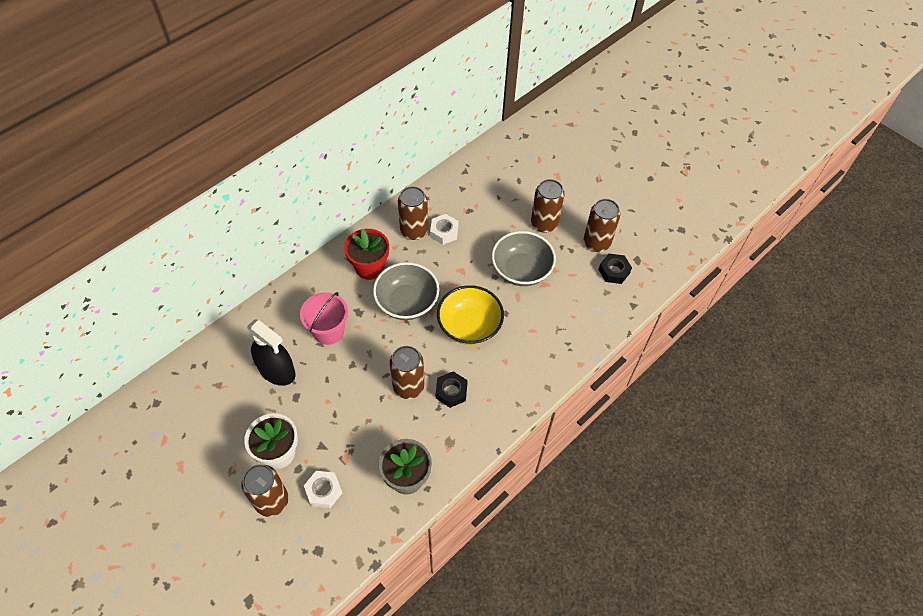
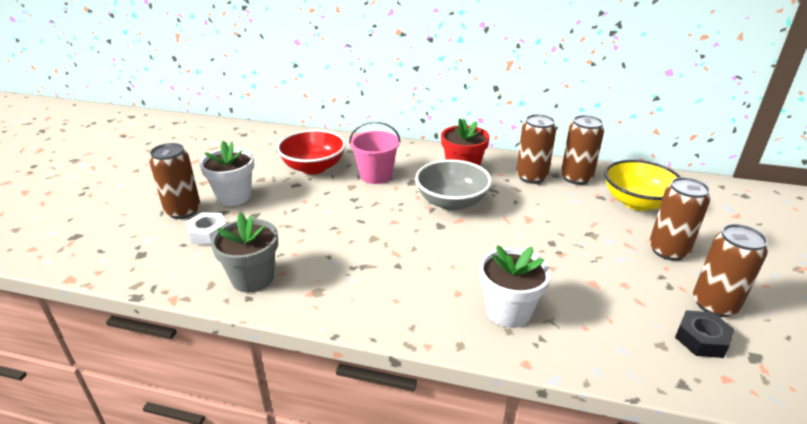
camera: 60 degrees right, 25 degrees down
black spray bottle [247,320,296,386] -> red bowl [277,130,346,174]
brown can [390,346,425,399] -> brown can moved to [561,115,604,185]
white nut [430,214,458,245] -> none
black nut [436,371,468,408] -> none
yellow bowl [437,285,504,345] -> yellow bowl moved to [604,160,681,211]
grey bowl [492,231,556,286] -> none
none -> white flower pot [479,245,551,328]

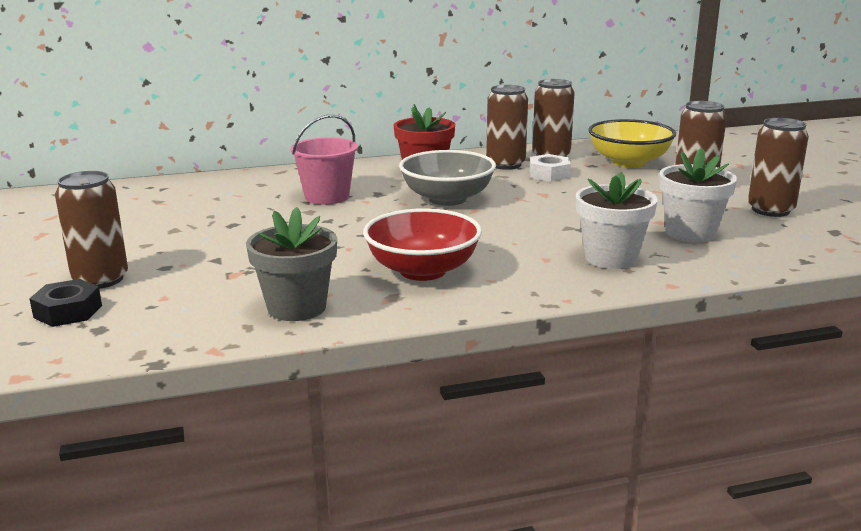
camera: 30 degrees left, 10 degrees down
white nut [186,212,226,245] -> white nut moved to [530,154,571,182]
white flower pot [199,141,254,206] -> white flower pot moved to [659,148,737,243]
red bowl [277,130,346,174] -> red bowl moved to [363,208,482,281]
black nut [675,310,735,358] -> black nut moved to [29,279,102,327]

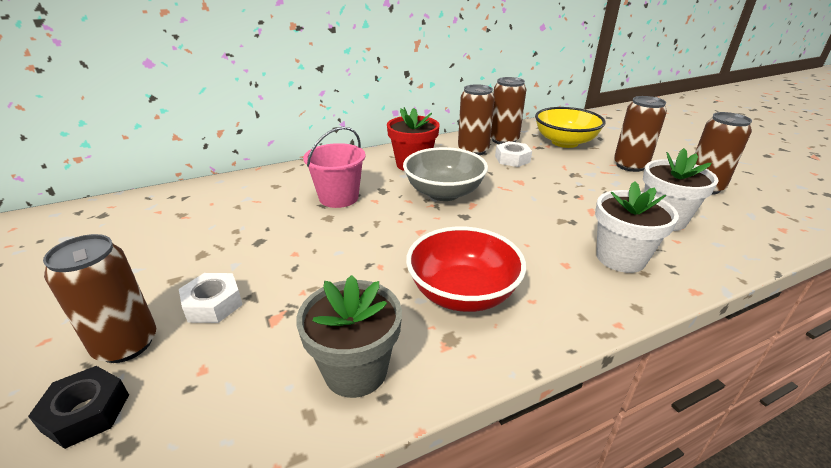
camera: 10 degrees left, 10 degrees up
none -> white nut [179,273,243,323]

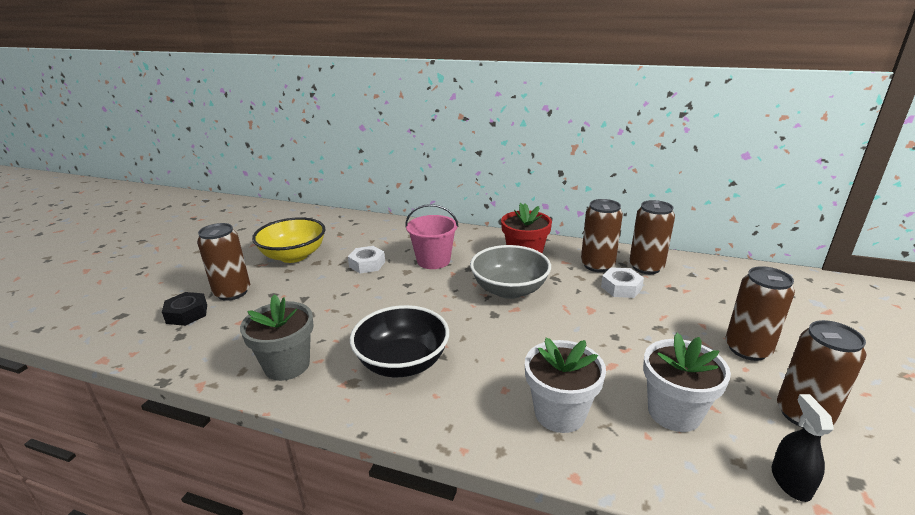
camera: 45 degrees right, 5 degrees down
white nut [179,273,243,323] -> white nut moved to [348,246,385,273]
red bowl [406,227,526,312] -> black bowl [350,305,449,377]
yellow bowl [535,107,606,148] -> yellow bowl moved to [252,217,326,263]
none -> black spray bottle [772,394,834,502]

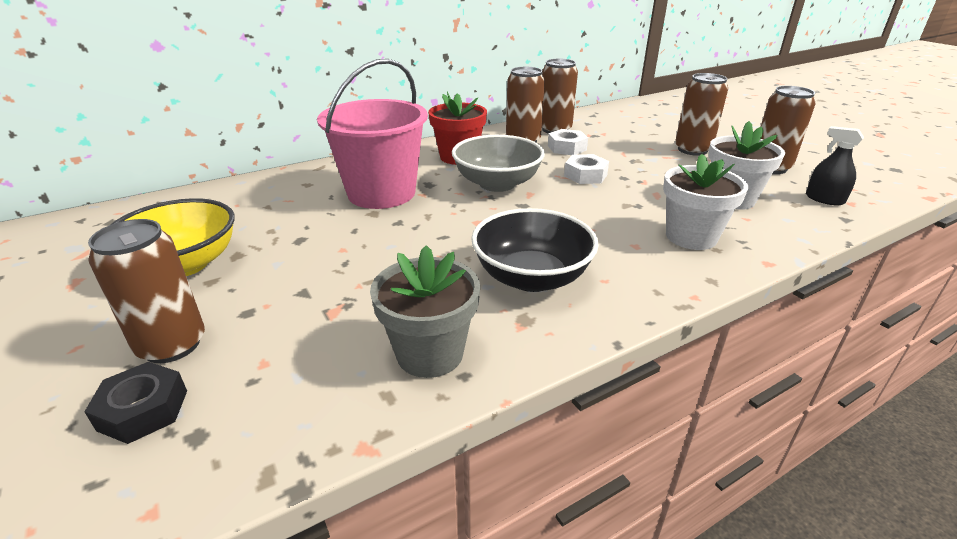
camera: 50 degrees left, 5 degrees up
white nut [348,246,385,273] -> white nut moved to [564,154,609,184]
pink bucket [406,204,458,269] -> pink bucket [317,59,428,209], size x1.55

